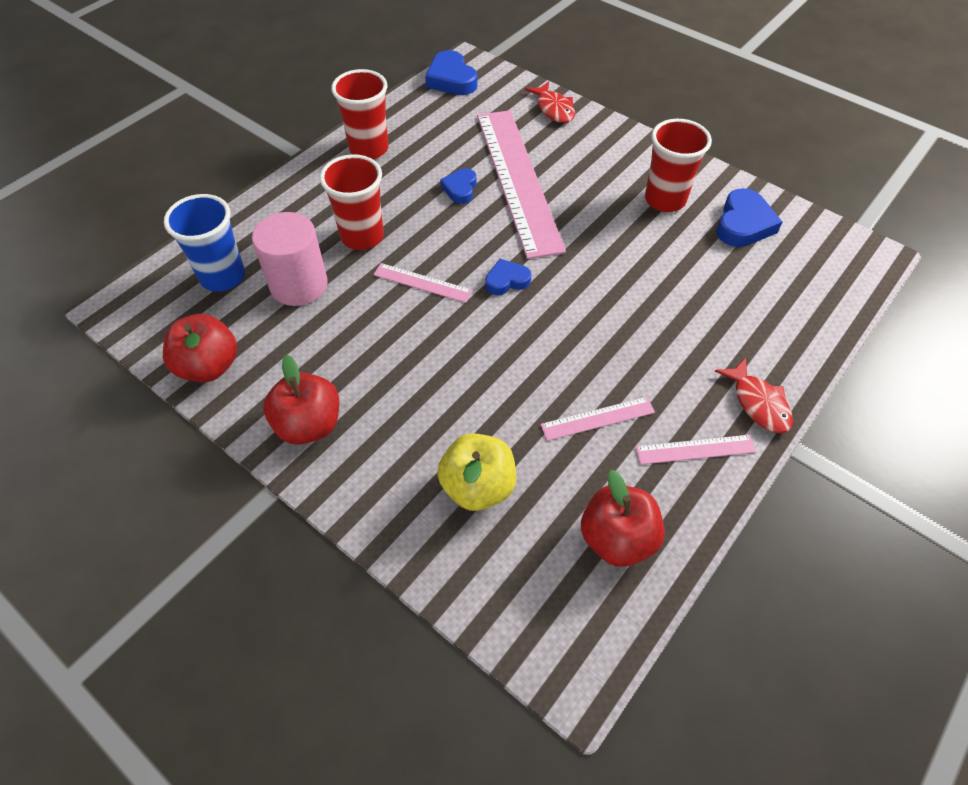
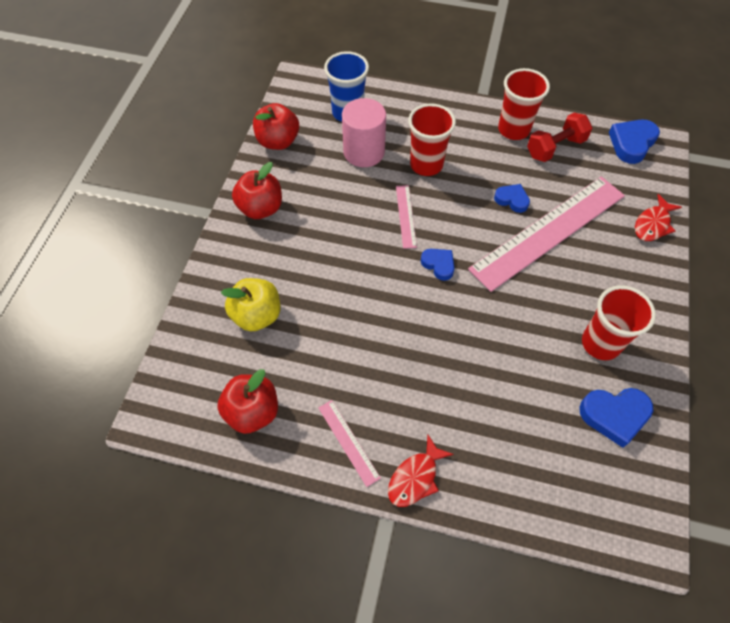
camera: 65 degrees right, 5 degrees up
blue heart [440,168,476,204] -> blue heart turned 45 degrees clockwise [494,184,530,213]
pink ruler [540,397,655,441] -> none
none -> red dumbbell [527,113,592,162]

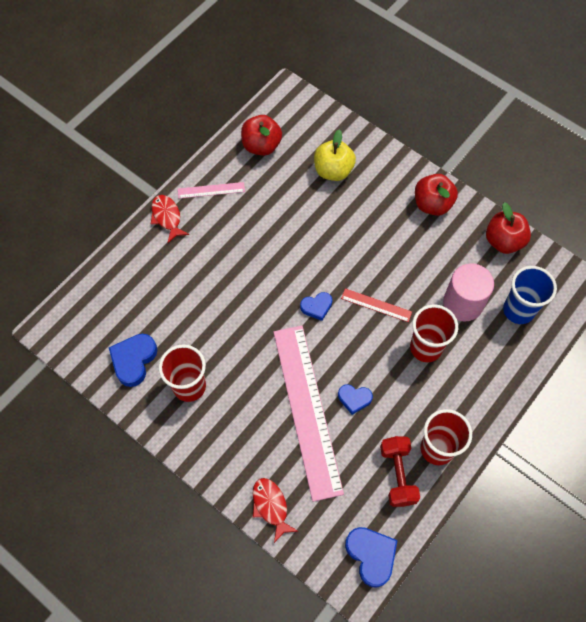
camera: 115 degrees right, 5 degrees up
pink ruler [396,185,417,249] -> red ruler [341,288,412,322]
blue heart [494,184,530,213] -> blue heart turned 45 degrees clockwise [338,384,373,415]

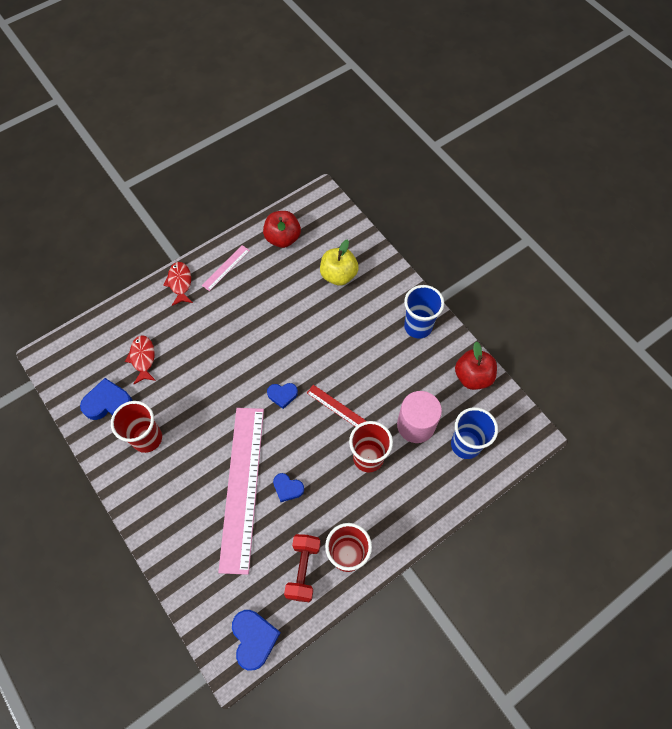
camera: 15 degrees right, 0 degrees up
blue heart [109,334,157,387] -> blue heart turned 45 degrees clockwise [80,378,132,420]
pink ruler [178,182,245,199] -> pink ruler turned 60 degrees counterclockwise [202,245,250,291]
red fish [253,478,298,543] -> red fish moved to [125,335,156,384]
red apple [415,174,458,216] -> blue cup [404,285,444,339]

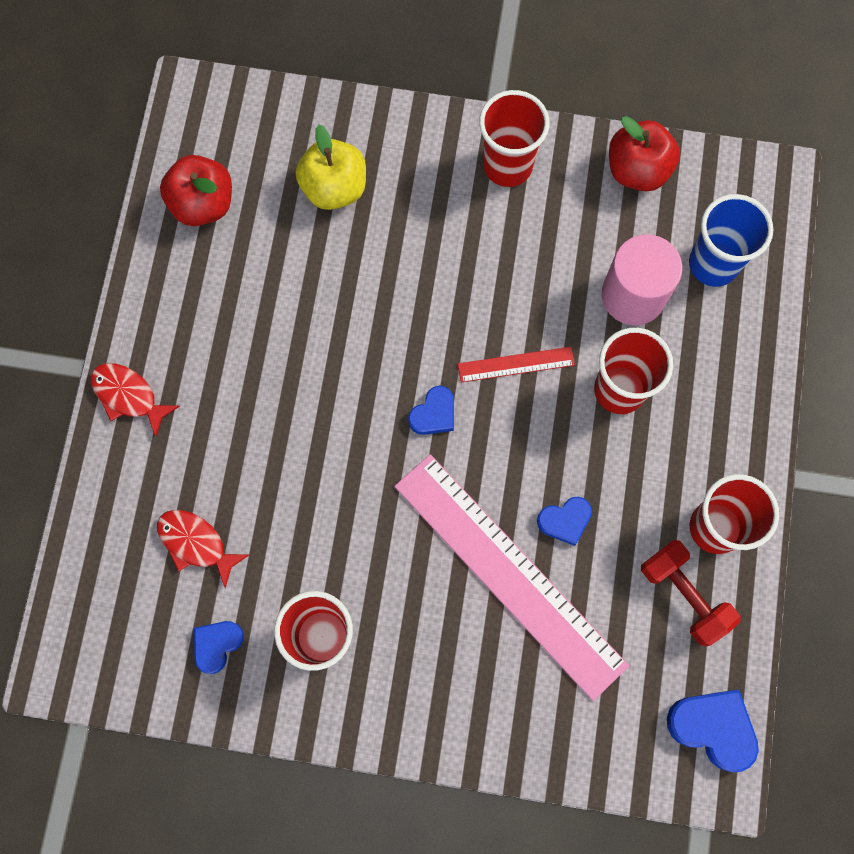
camera: 45 degrees left, 10 degrees up
blue heart [80,378,132,420] -> blue heart [194,621,244,674], size x0.63
pink ruler [202,245,250,291] -> none
blue cup [404,285,444,339] -> red cup [479,90,550,187]

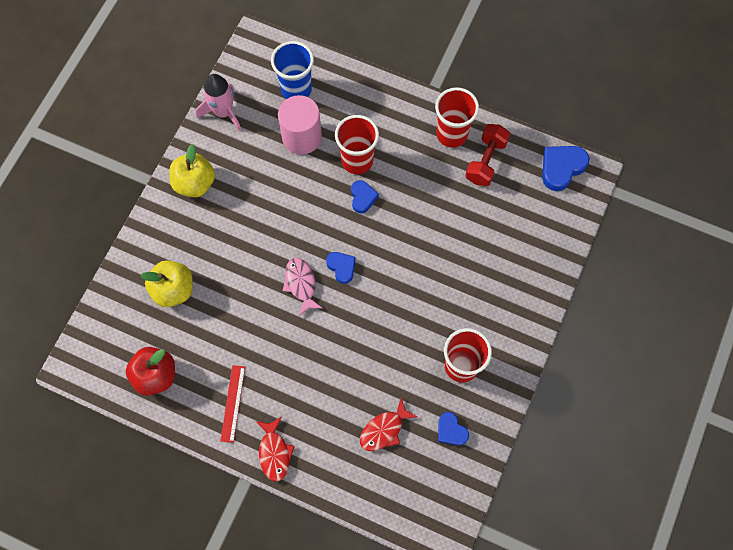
camera: 75 degrees left, 5 degrees down
red fish [91,363,180,438] -> red fish turned 60 degrees counterclockwise [256,417,295,482]
pink ruler [394,454,629,701] -> none
red ruler [458,347,575,383] -> red ruler moved to [220,365,245,443]
red cup [479,90,550,187] -> yellow apple [169,144,215,197]
blue heart [537,497,592,546] -> blue heart moved to [351,180,379,214]
red apple [609,116,680,191] -> pink rocket [196,74,241,131]
red dumbbell [641,540,741,647] -> red dumbbell turned 45 degrees counterclockwise [465,124,510,186]
none -> pink fish [283,258,323,316]

